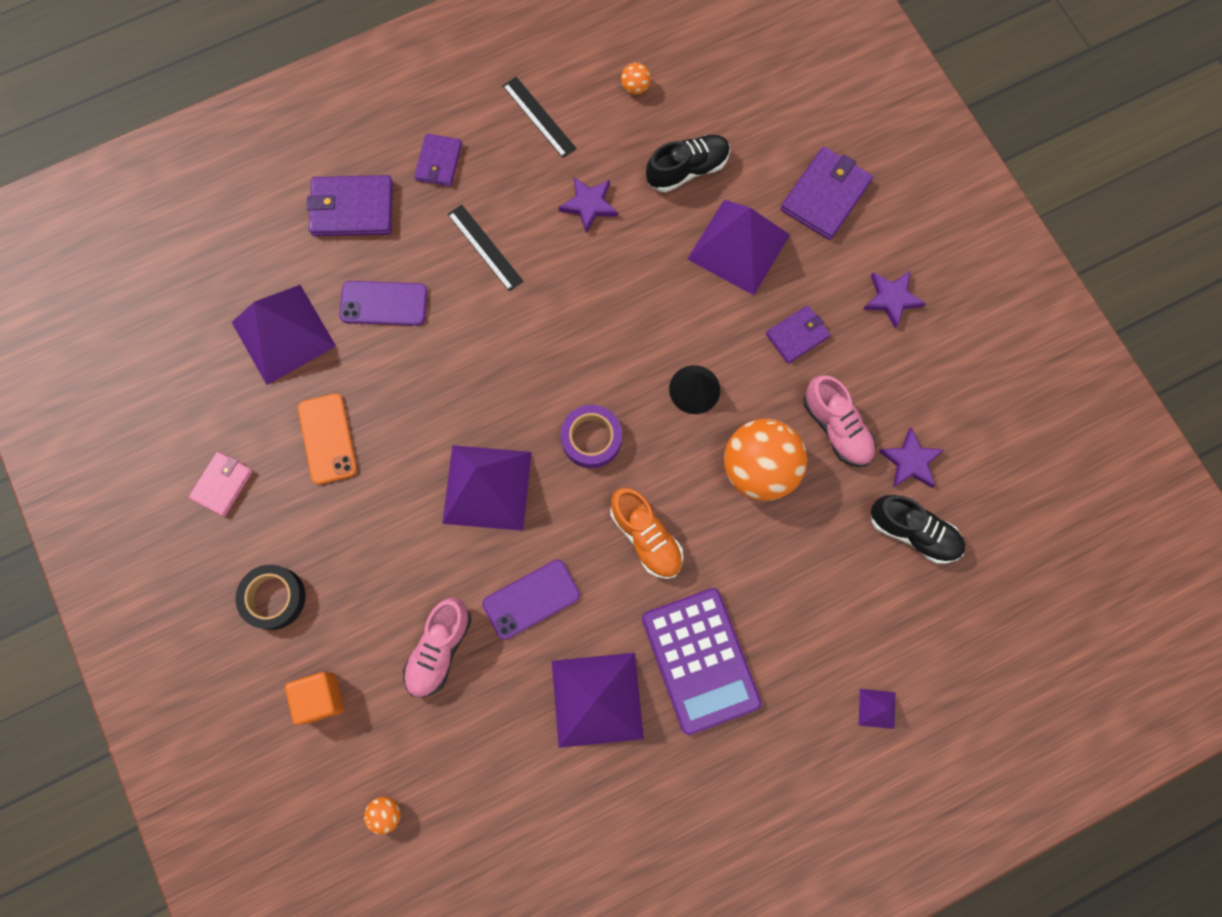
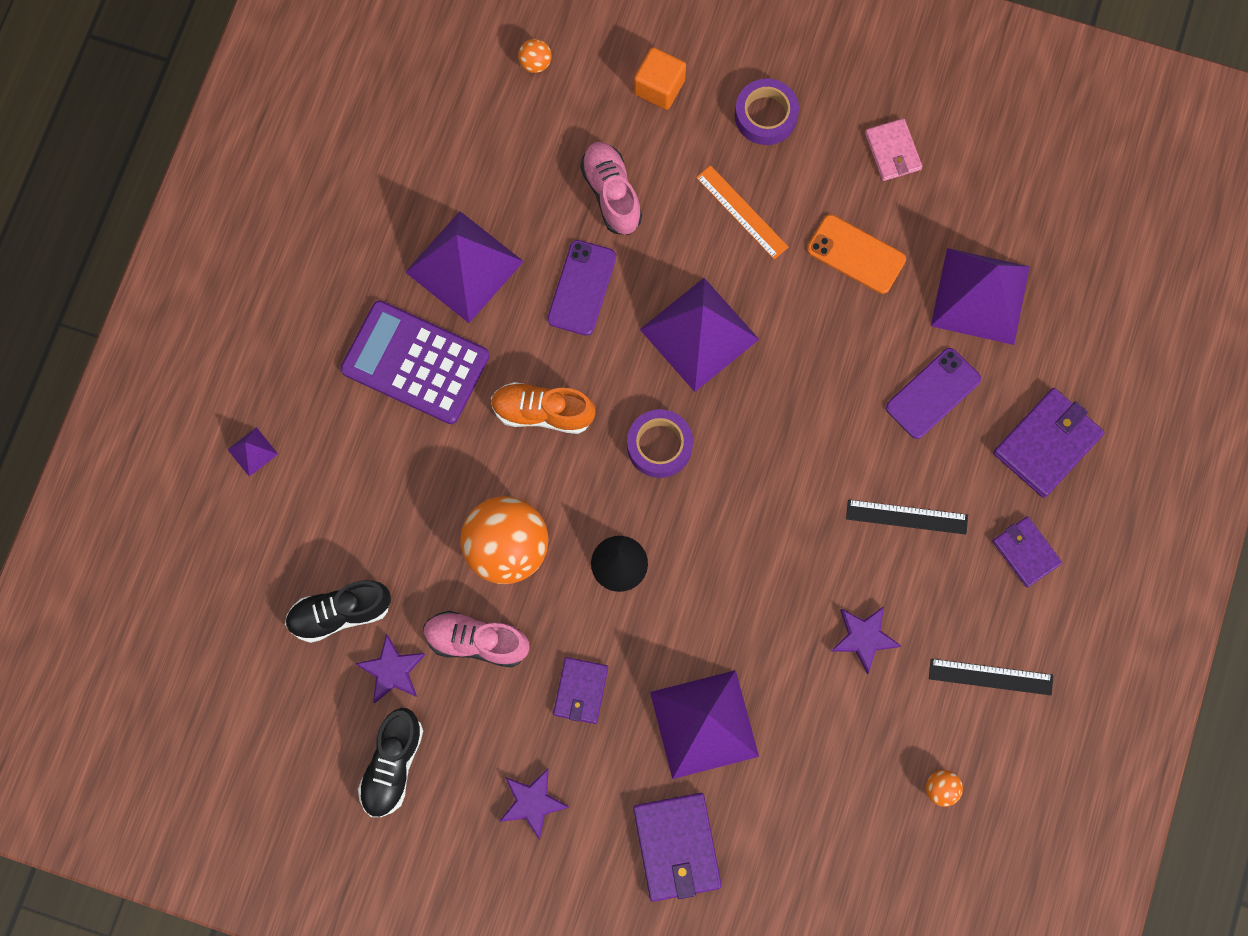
camera: 135 degrees right, 0 degrees up
black tape [236,565,305,630] -> purple tape [735,79,799,145]
black shoe [646,135,730,192] -> black shoe moved to [358,708,423,817]
none -> orange ruler [696,165,788,259]

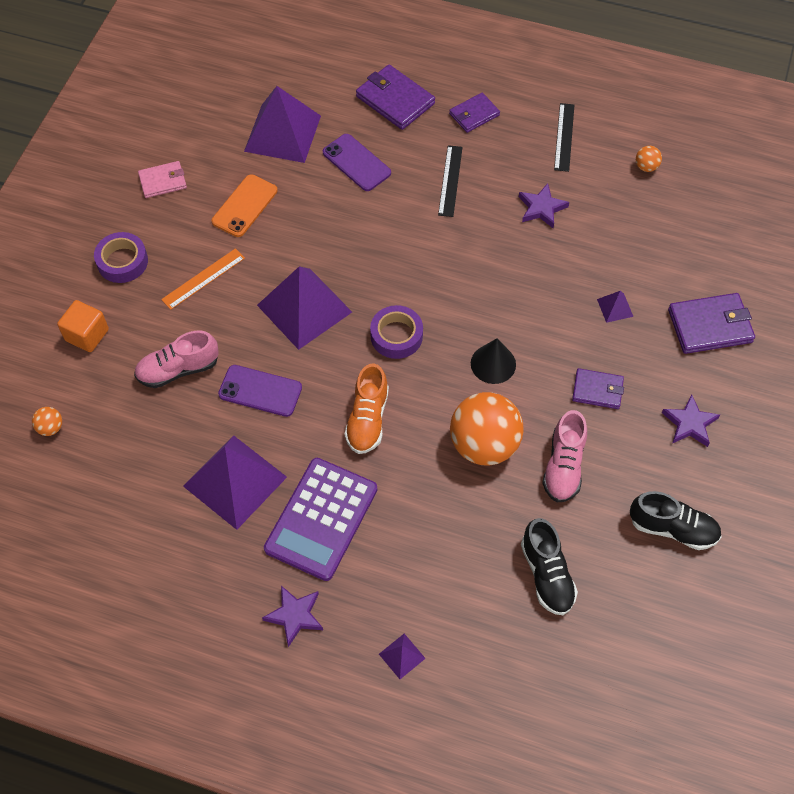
camera: 90 degrees left, 15 degrees down
purple star [355,634,425,704] -> purple star moved to [262,586,323,647]
purple pyramid [650,670,759,779] -> purple pyramid [597,291,634,323], size x0.42

